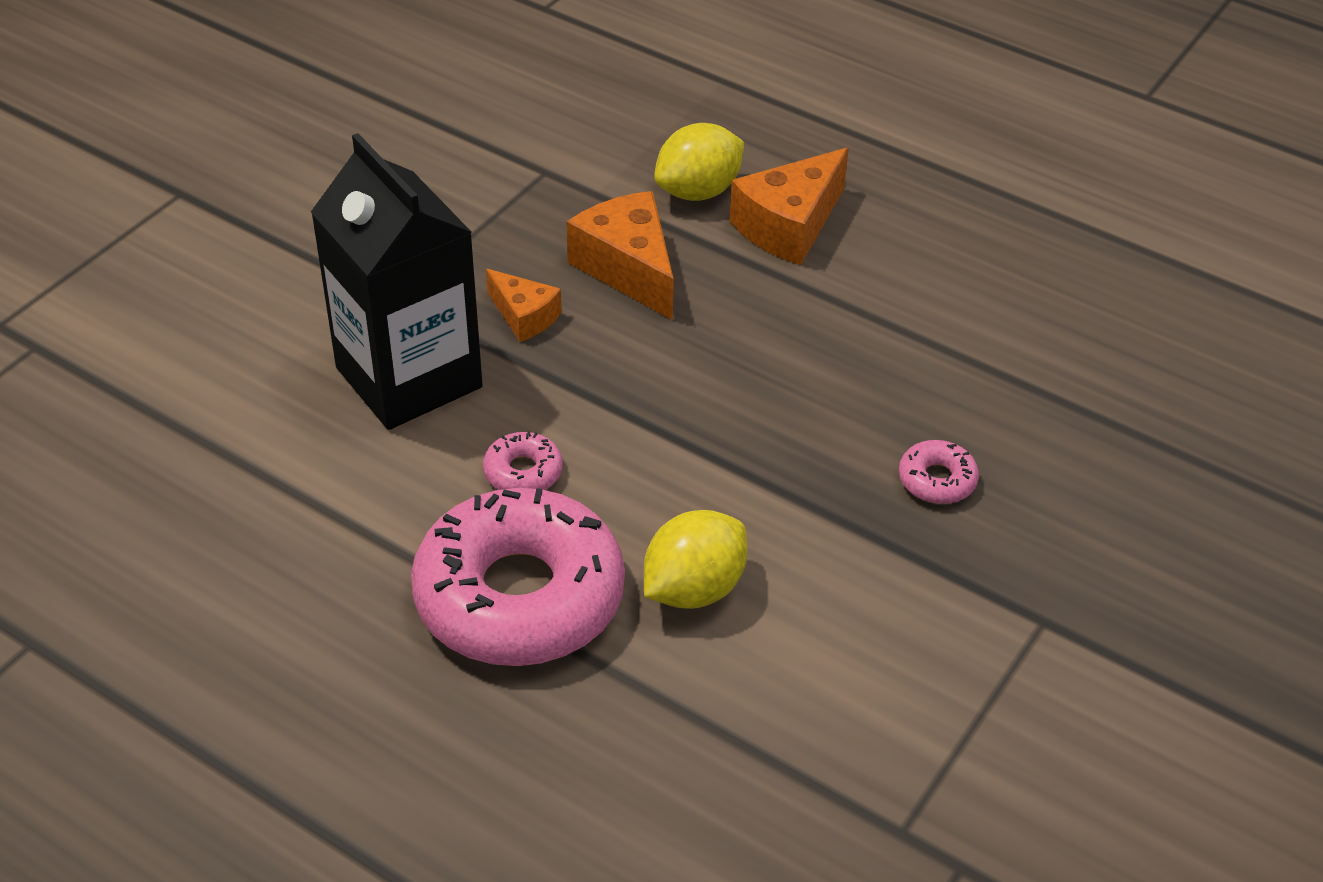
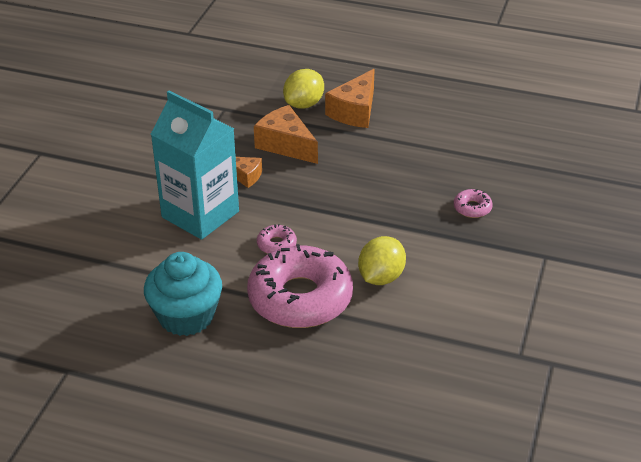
camera: 15 degrees left, 5 degrees down
black carton [311,133,483,430] -> turquoise carton [151,90,239,240]
none -> turquoise cupcake [144,252,222,336]

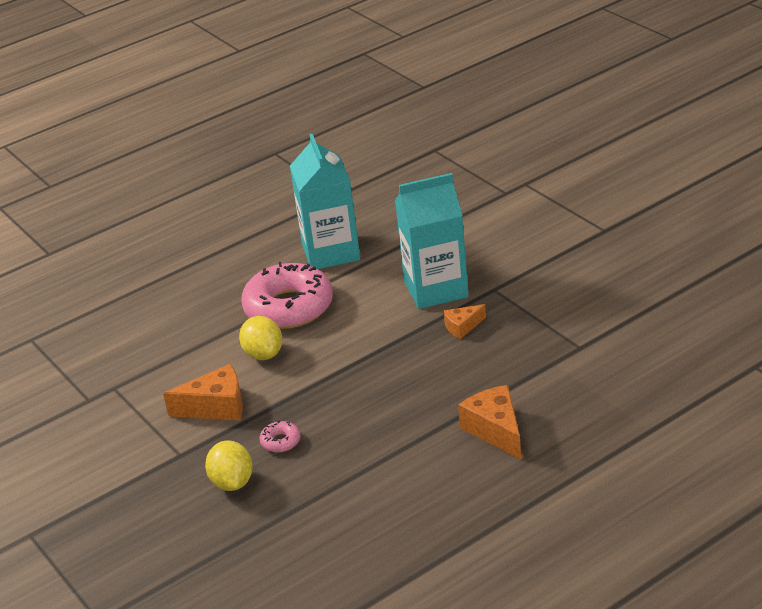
camera: 130 degrees right, 5 degrees down
turquoise cupcake [144,252,222,336] -> turquoise carton [290,134,360,269]
orange cheese [254,105,318,164] -> orange cheese moved to [163,364,243,420]
pink donut [257,224,297,254] -> none
yellow lemon [283,69,324,109] -> yellow lemon moved to [205,440,253,491]

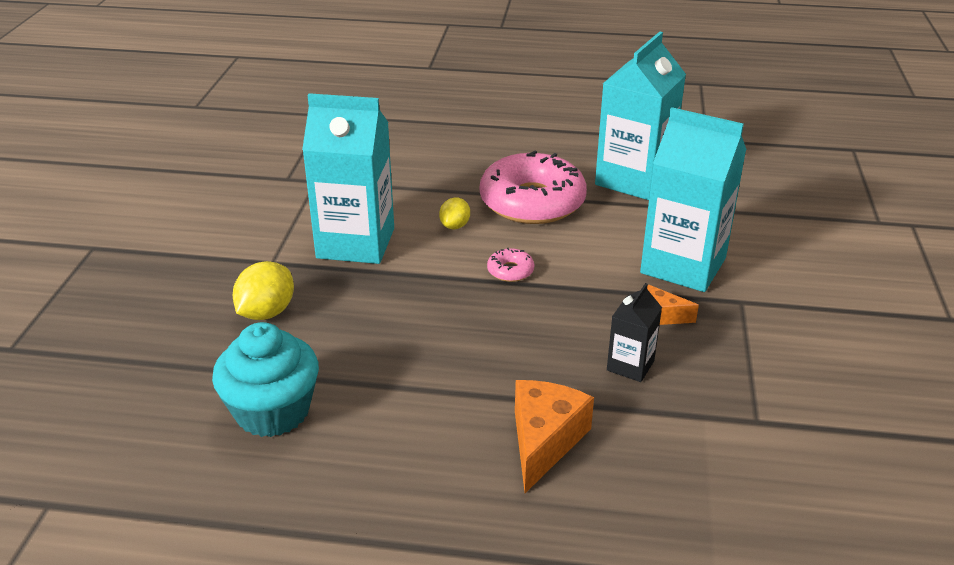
camera: 40 degrees right, 0 degrees up
orange cheese [163,364,243,420] -> turquoise carton [302,93,394,264]
yellow lemon [239,316,282,360] -> yellow lemon [439,197,470,229], size x0.62
pink donut [259,420,300,453] -> pink donut moved to [487,248,534,282]
none -> turquoise cupcake [212,322,319,437]
none -> black carton [607,283,662,382]

